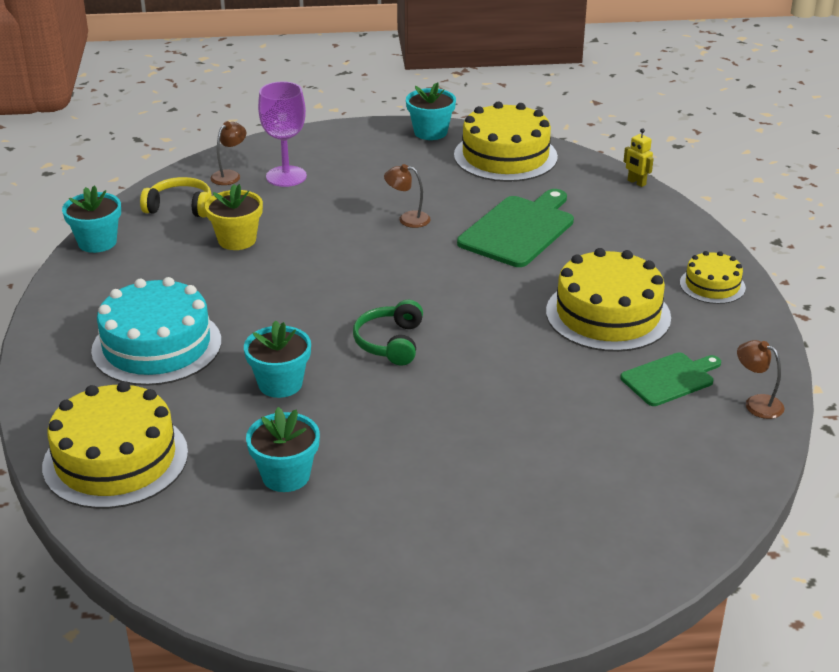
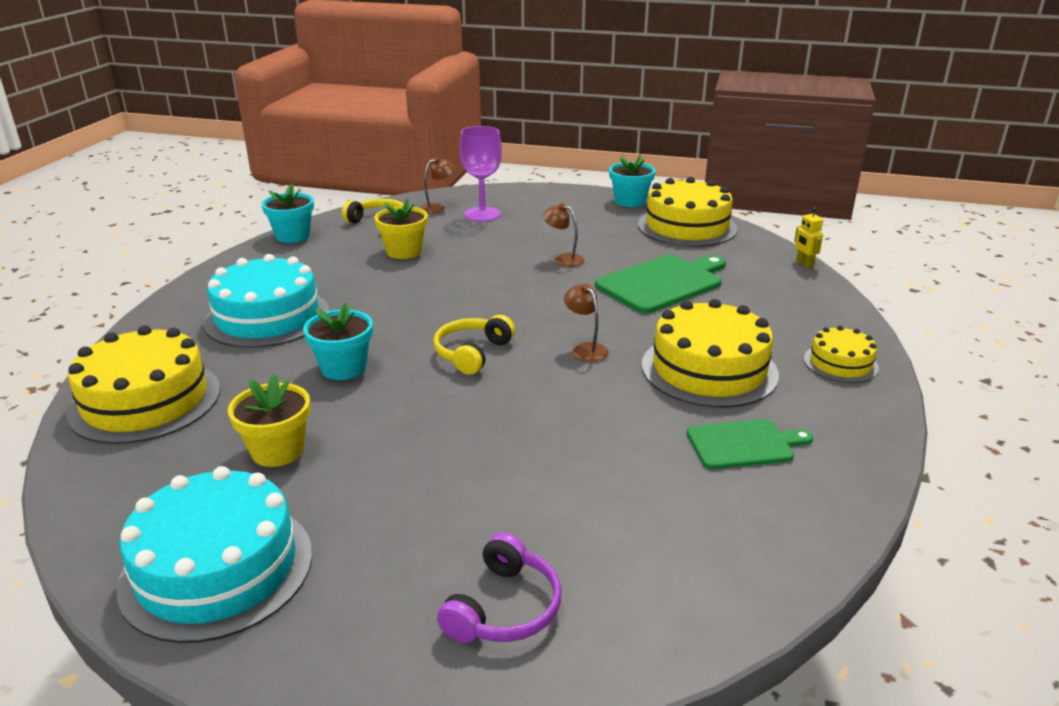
camera: 20 degrees right, 5 degrees down
turquoise flower pot [246,407,320,492] -> yellow flower pot [228,374,310,467]
green headphones [353,300,423,365] -> yellow headphones [433,315,515,375]
brown lamp [737,340,785,419] -> brown lamp moved to [564,284,609,362]
none -> turquoise cake [116,466,312,643]
none -> purple headphones [437,532,561,643]

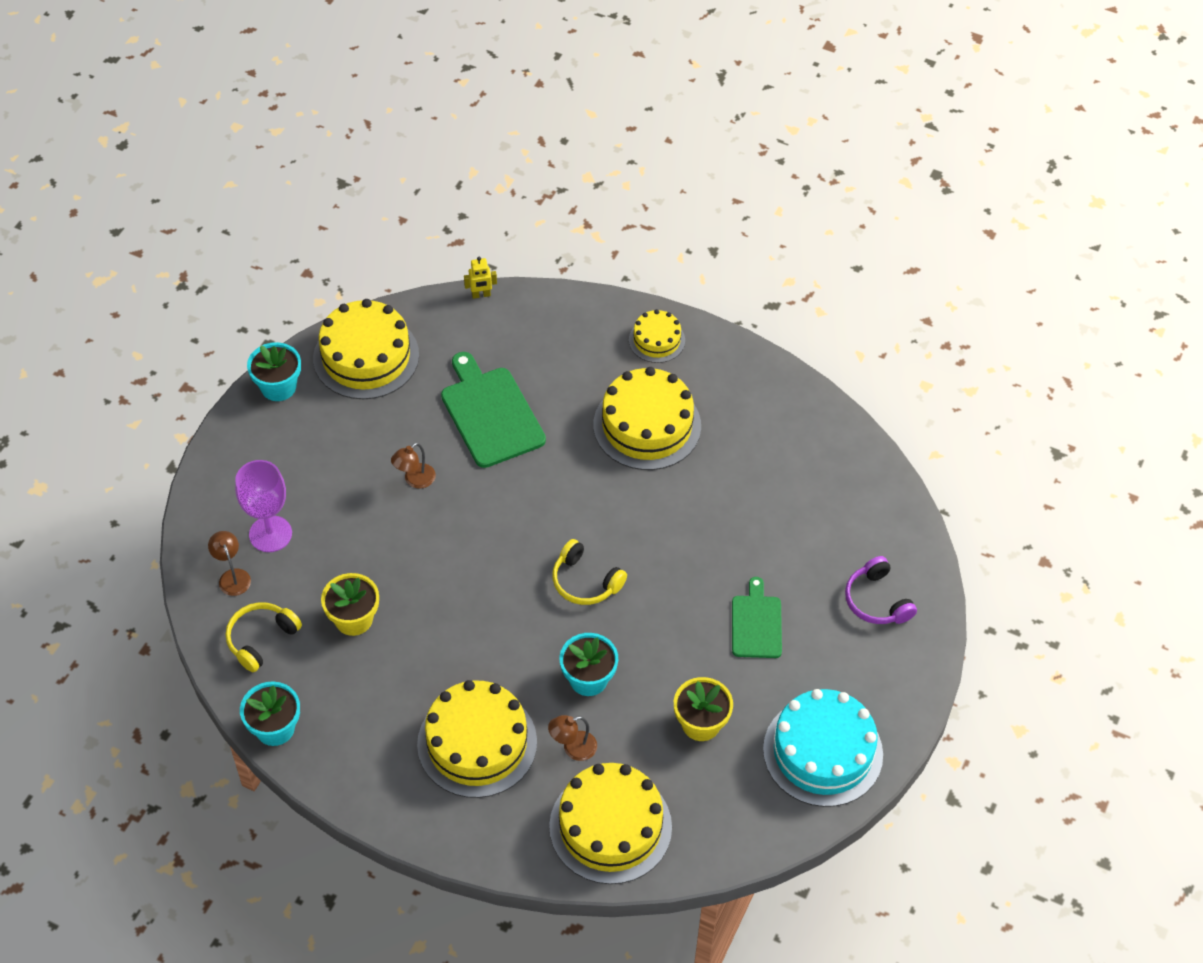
camera: 80 degrees left, 25 degrees up
turquoise cake [204,254,329,348] -> yellow cake [417,680,537,798]
purple headphones [437,532,561,643] -> purple headphones turned 150 degrees counterclockwise [845,556,917,624]
brown lamp [564,284,609,362] -> brown lamp moved to [548,715,597,761]
green cutting board [687,419,813,469] -> green cutting board moved to [732,577,782,658]

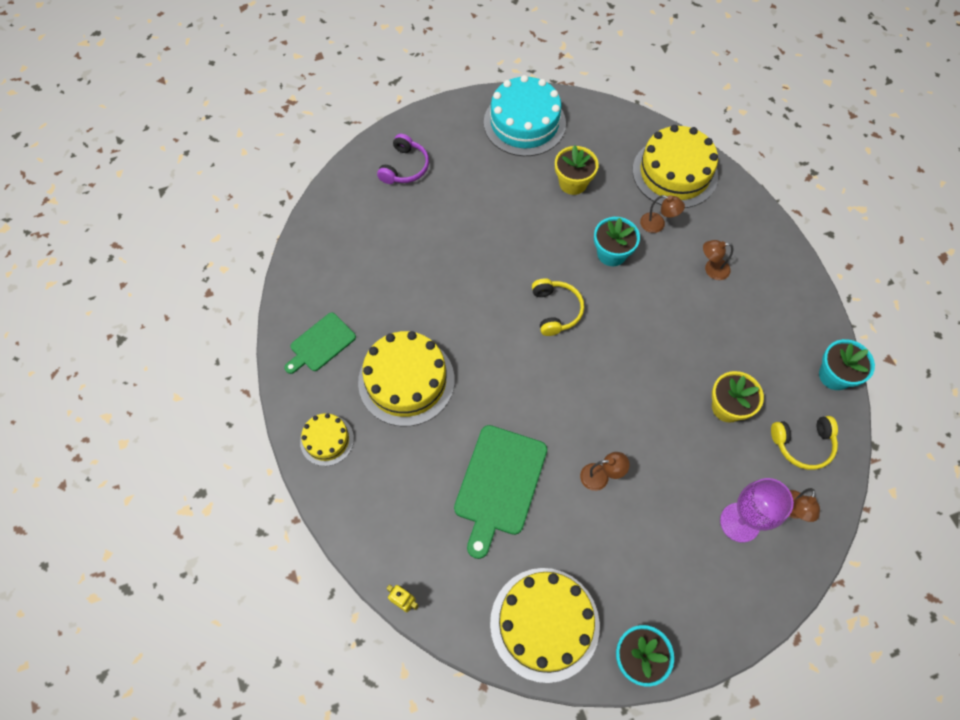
camera: 135 degrees left, 10 degrees up
yellow cake [417,680,537,798] -> brown lamp [703,240,733,280]
green cutting board [732,577,782,658] -> green cutting board moved to [284,313,356,374]

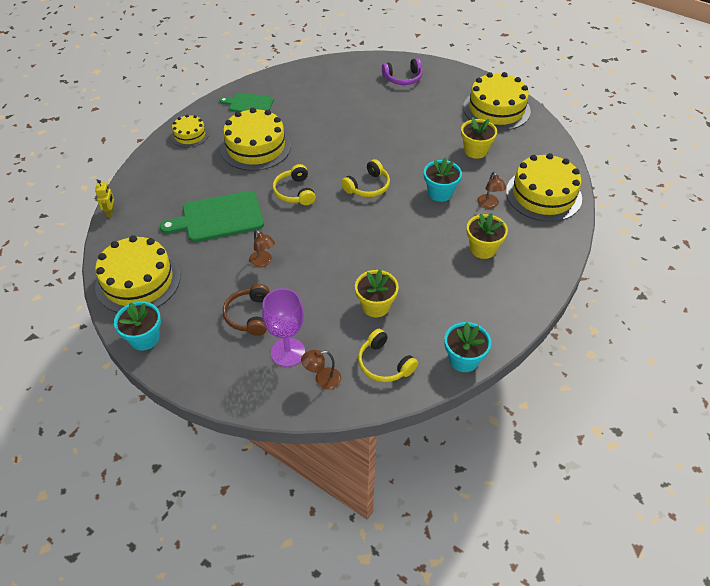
camera: 55 degrees right, 15 degrees down
turquoise cake [484,75,566,156] -> yellow cake [463,72,531,131]
brown lamp [703,240,733,280] -> yellow flower pot [466,213,508,259]
none -> brown headphones [223,284,269,336]
none -> yellow headphones [273,164,316,205]

